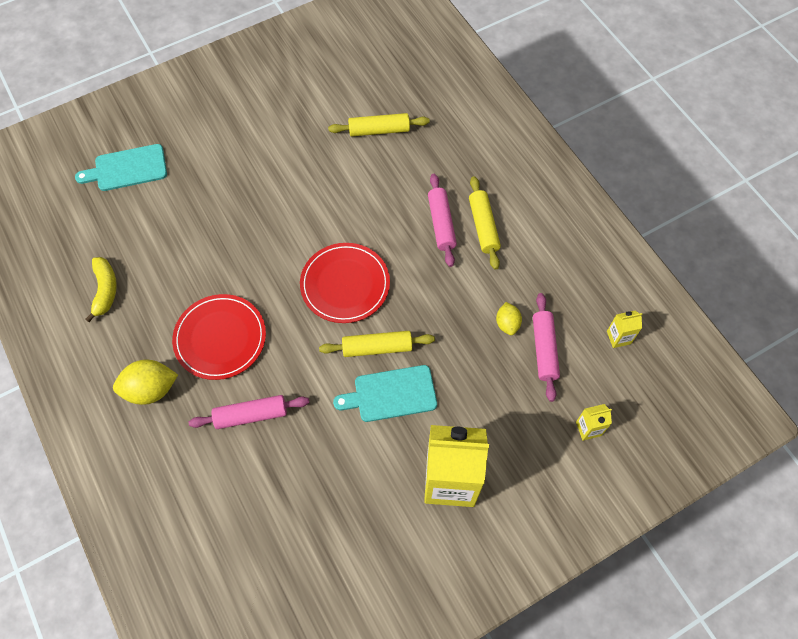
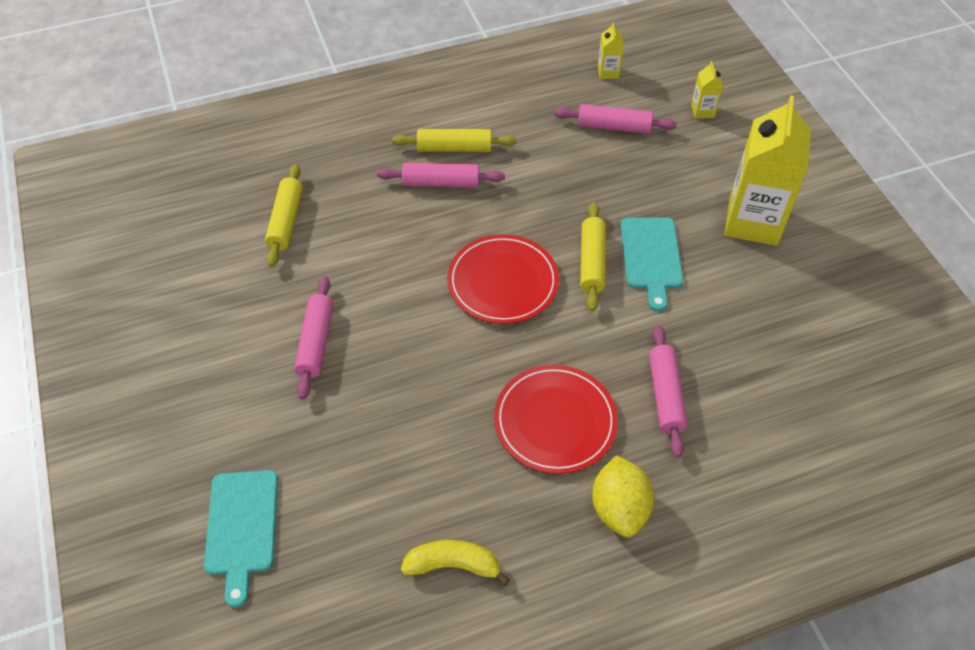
camera: 80 degrees left, 10 degrees down
yellow lemon [496,302,522,335] -> none
none -> pink rolling pin [294,276,333,399]

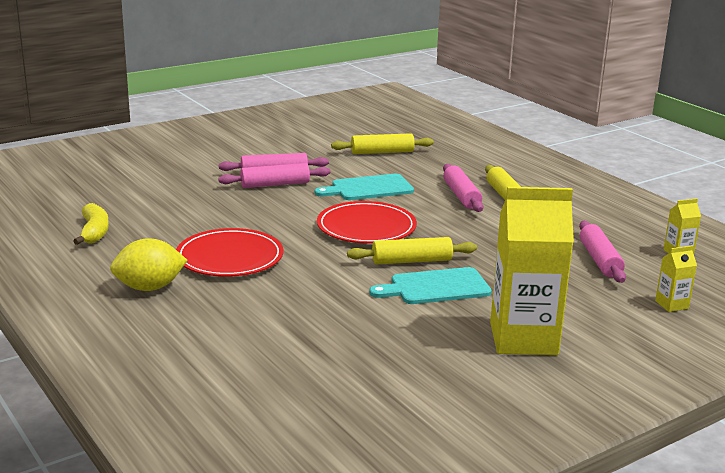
camera: 75 degrees right, 30 degrees down
turquoise cutting board [204,470,278,607] -> turquoise cutting board moved to [315,174,414,200]
pink rolling pin [649,325,688,458] -> pink rolling pin moved to [218,163,331,188]

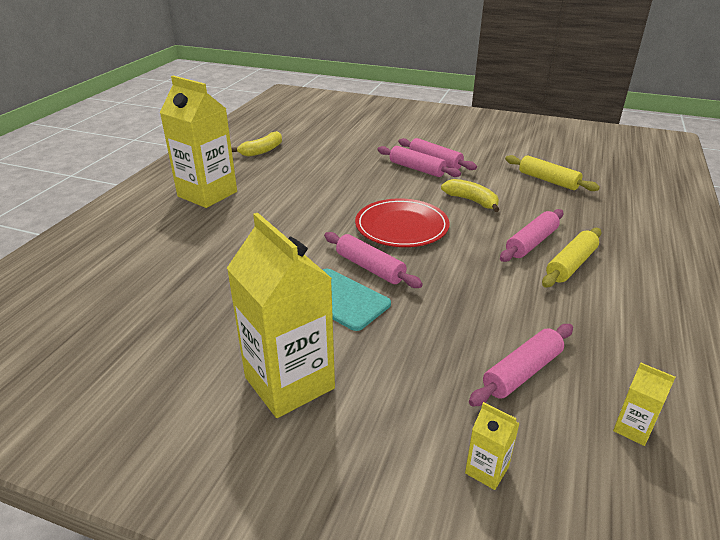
camera: 55 degrees right, 10 degrees up
yellow lemon [110,238,188,291] -> yellow carton [160,76,237,208]
red plate [176,228,284,277] -> none
turquoise cutting board [315,174,414,200] -> yellow banana [441,179,500,212]
yellow rolling pin [347,237,477,264] -> pink rolling pin [324,232,423,288]

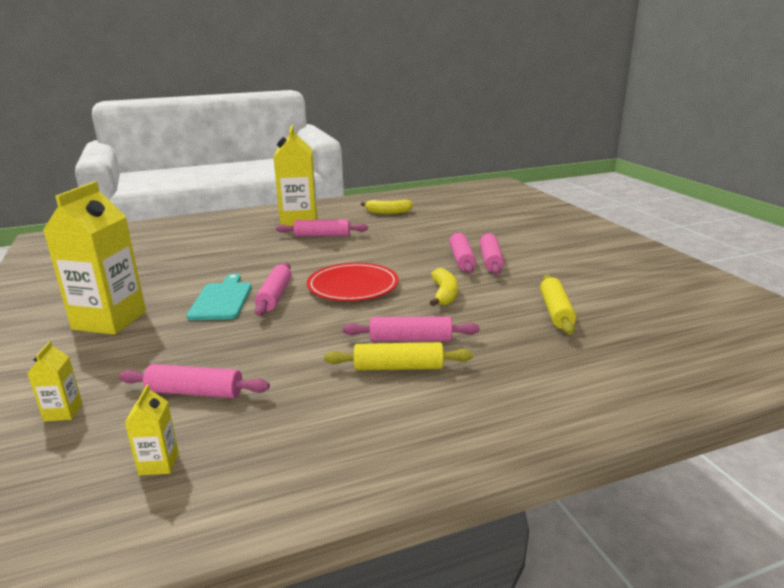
camera: 50 degrees right, 10 degrees down
none -> pink rolling pin [276,219,368,237]

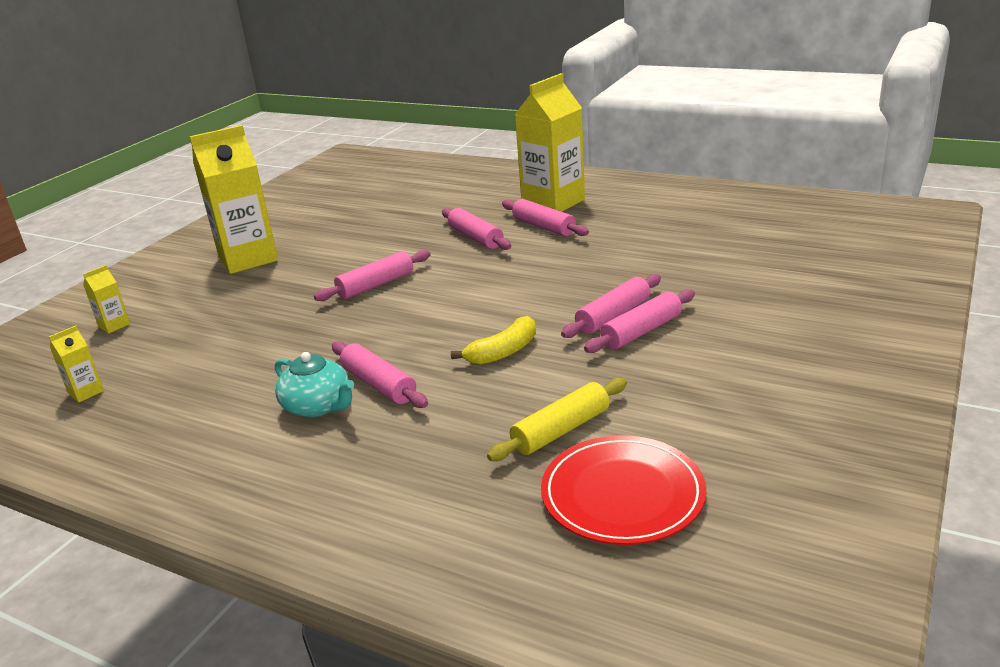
camera: 50 degrees right, 5 degrees up
pink rolling pin [119,364,270,398] -> pink rolling pin moved to [442,208,511,250]
turquoise cutting board [186,274,252,320] -> none
red plate [307,263,399,301] -> red plate moved to [541,435,706,545]
yellow rolling pin [324,342,473,371] -> turquoise teapot [275,352,354,417]
yellow banana [361,200,413,214] -> none

